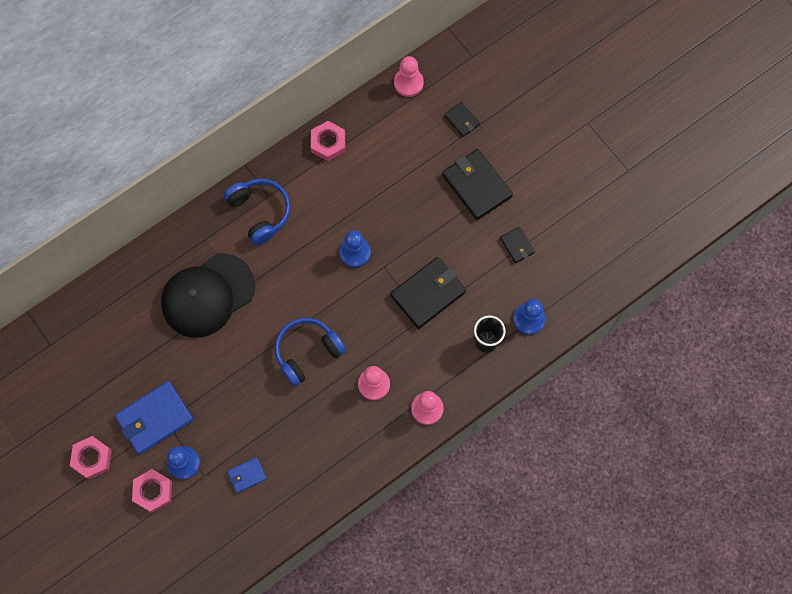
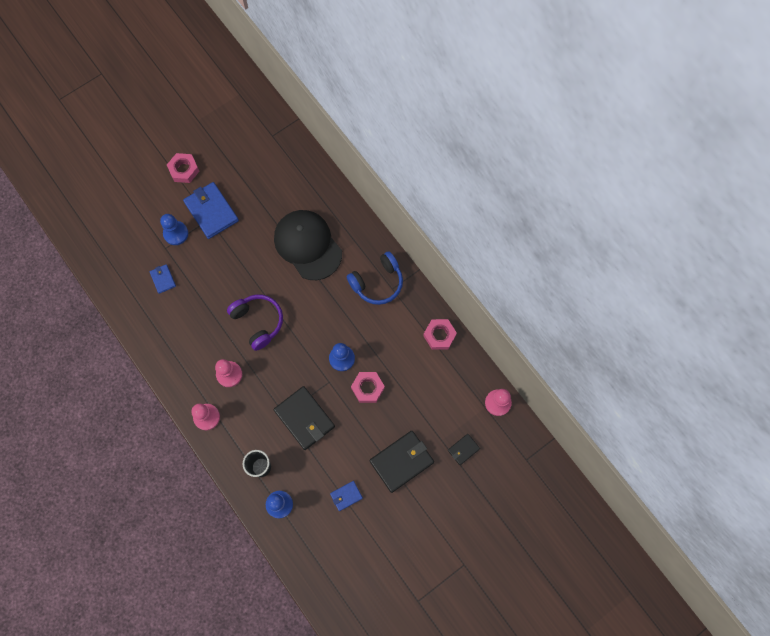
camera: 90 degrees right, 0 degrees up
pink nut [132,469,172,513] -> pink nut moved to [351,372,385,403]
blue headphones [275,318,346,387] -> purple headphones [227,294,283,351]
black wallet [500,227,535,263] -> blue wallet [330,481,363,511]

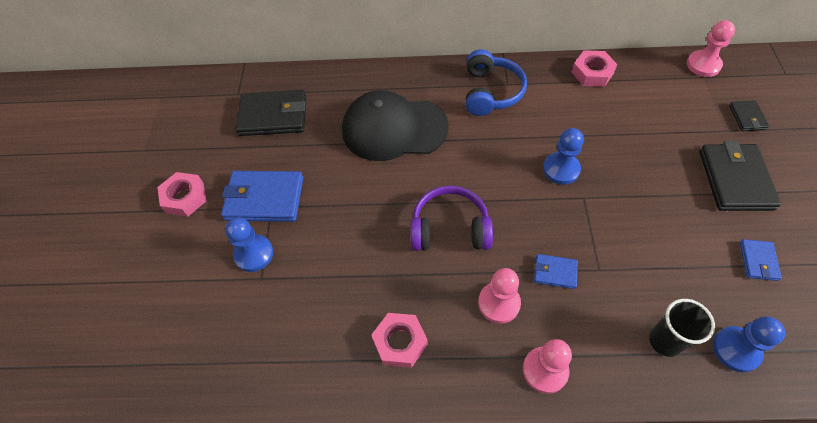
camera: 50 degrees left, 15 degrees down
blue wallet [150,264,176,294] -> blue wallet moved to [534,254,578,289]
black wallet [273,386,335,450] -> black wallet moved to [236,90,307,136]
pink nut [351,372,385,403] -> pink nut moved to [372,313,428,368]

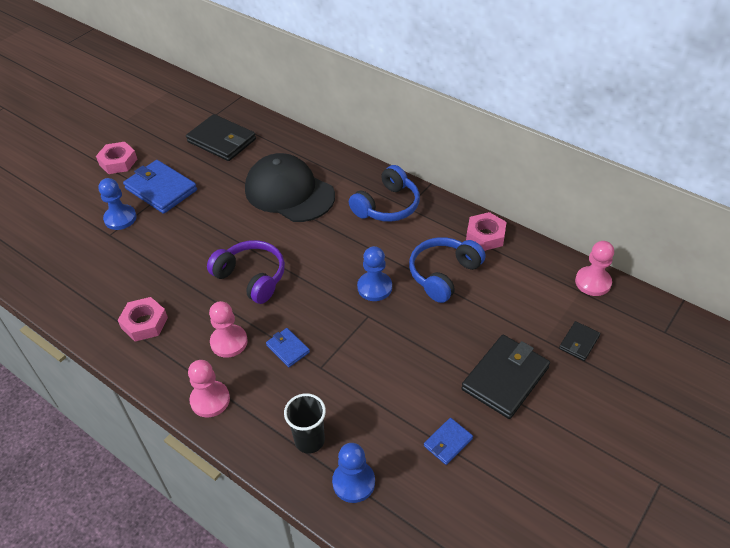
camera: 35 degrees right, 10 degrees down
none -> blue headphones [409,237,486,303]

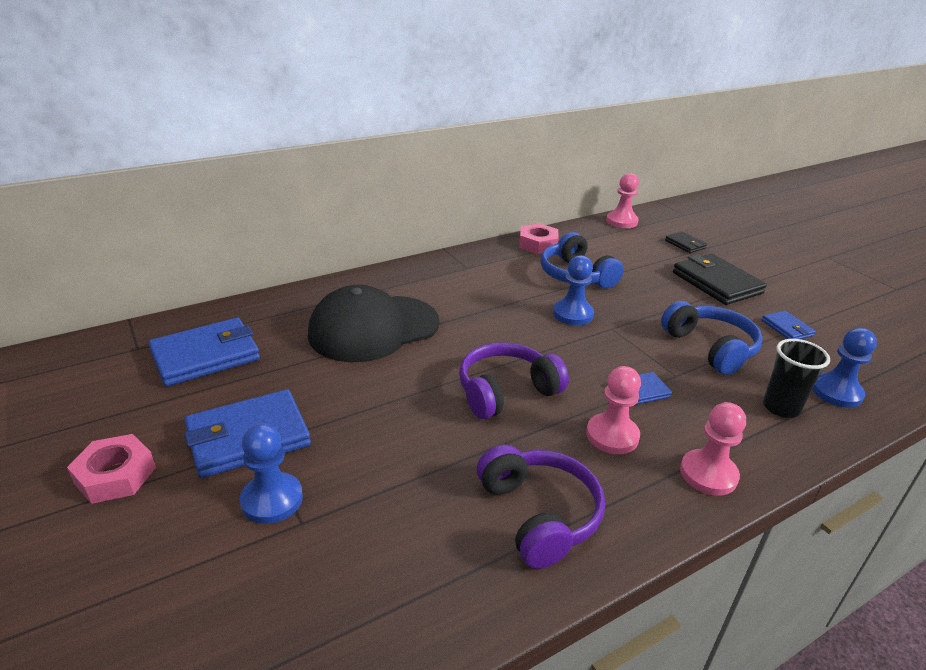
camera: 70 degrees left, 15 degrees down
pink nut [118,297,168,342] -> purple headphones [477,445,605,569]
black wallet [186,114,256,161] -> blue wallet [148,318,260,386]
blue headphones [349,165,420,222] -> blue headphones moved to [661,301,763,375]

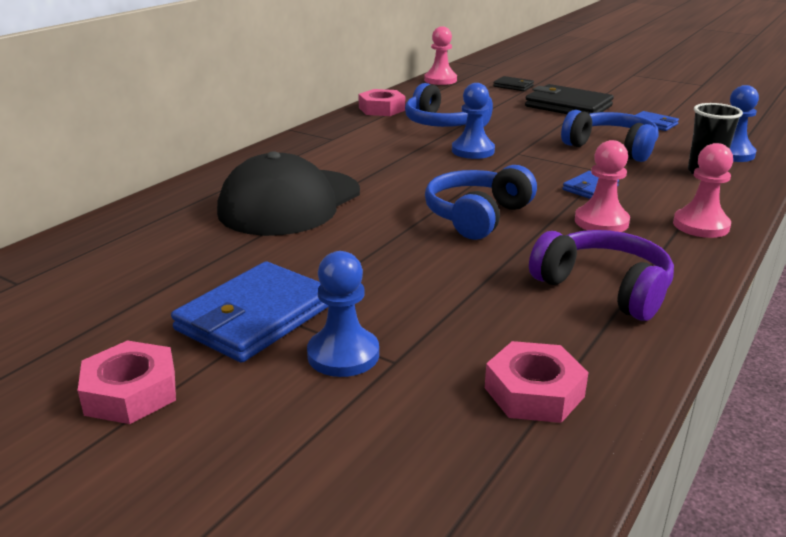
camera: 25 degrees left, 5 degrees down
blue wallet [148,318,260,386] -> none
purple headphones [459,342,569,419] -> blue headphones [425,165,537,240]
none -> pink nut [485,341,589,423]

